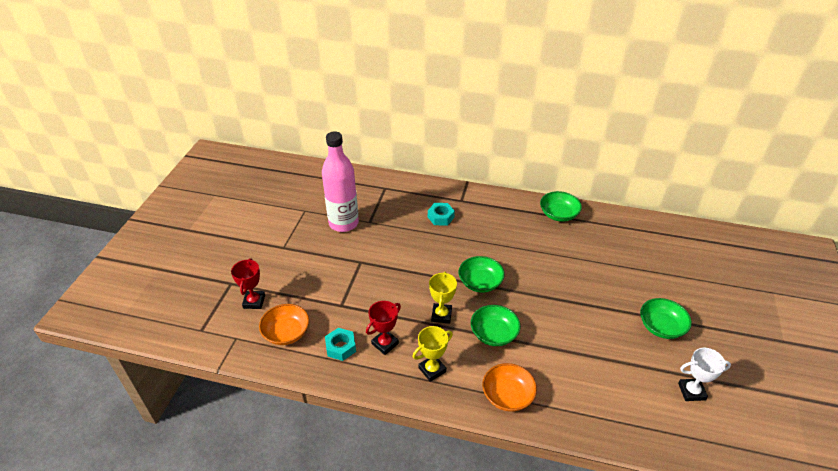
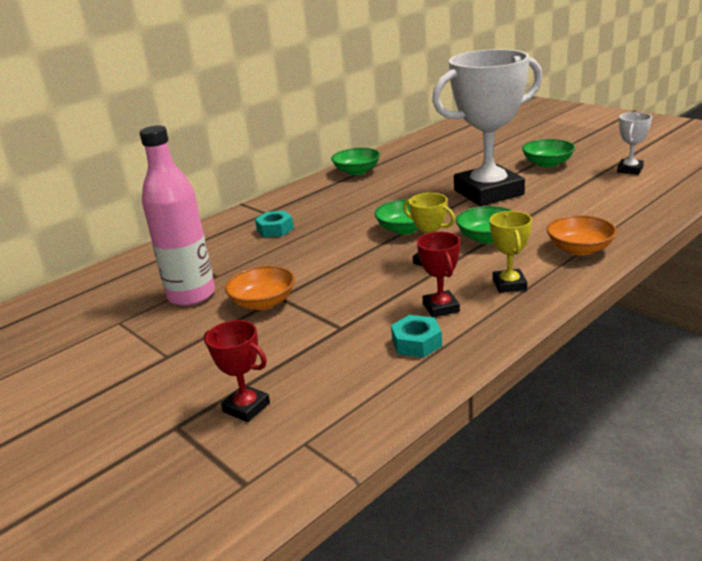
camera: 55 degrees left, 15 degrees down
orange bowl [259,304,309,345] -> orange bowl moved to [225,266,295,310]
none -> white trophy [432,49,542,206]

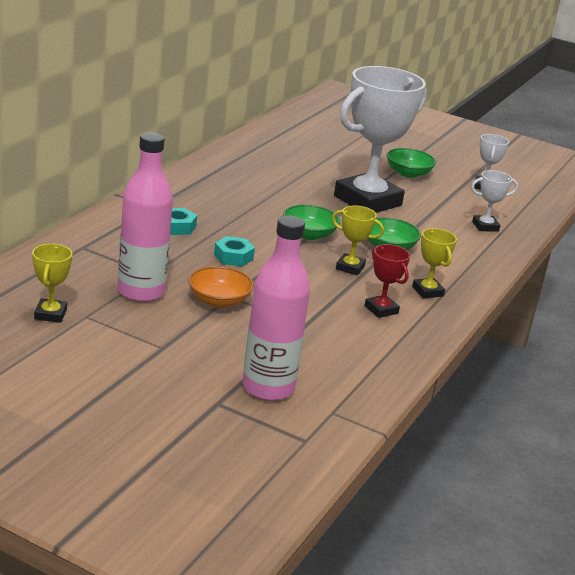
camera: 25 degrees left, 0 degrees up
red trophy [204,320,270,422] -> pink bottle [242,215,310,401]
green bowl [331,148,380,175] -> none
turquoise nut [391,315,442,358] -> turquoise nut moved to [214,236,255,267]
orange bowl [546,215,617,256] -> none
none -> yellow trophy [32,244,73,323]
none -> white trophy [471,170,518,232]

